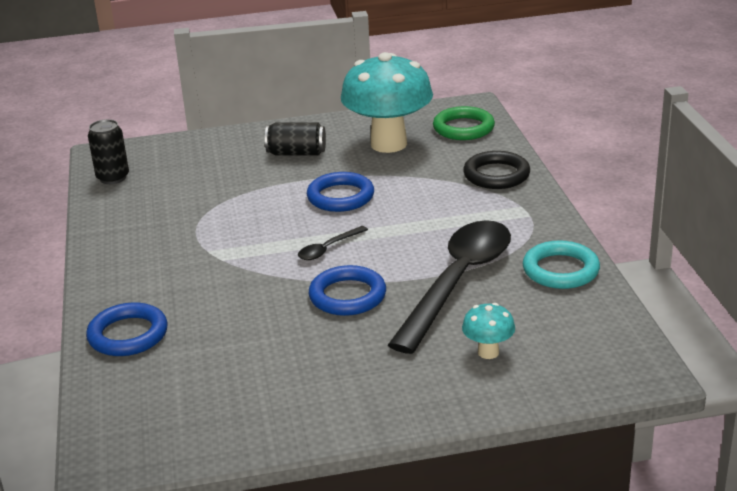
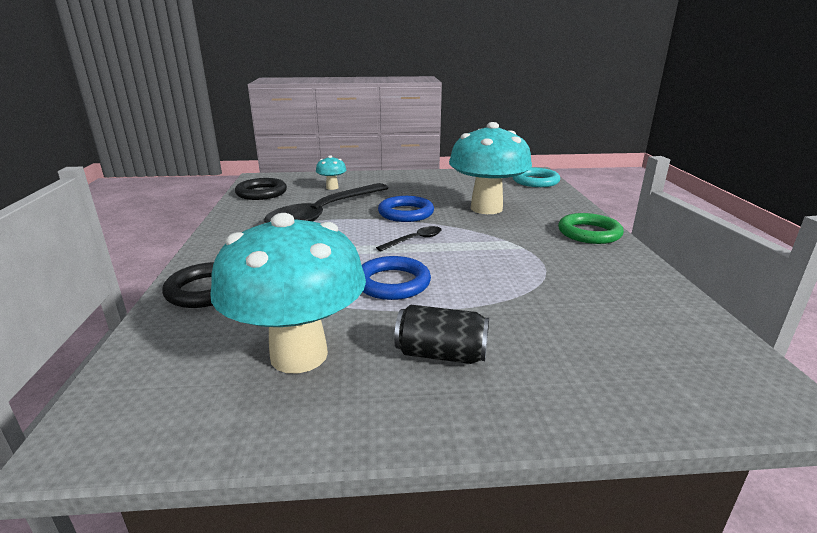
camera: 175 degrees left, 5 degrees down
blue ring [86,302,168,356] -> none
black can [88,119,129,184] -> none
green ring [433,106,495,140] -> green ring moved to [558,213,624,244]
turquoise ring [523,240,600,289] -> turquoise ring moved to [513,167,560,187]
none -> black ring [235,178,287,200]
none -> turquoise mushroom [449,122,532,214]

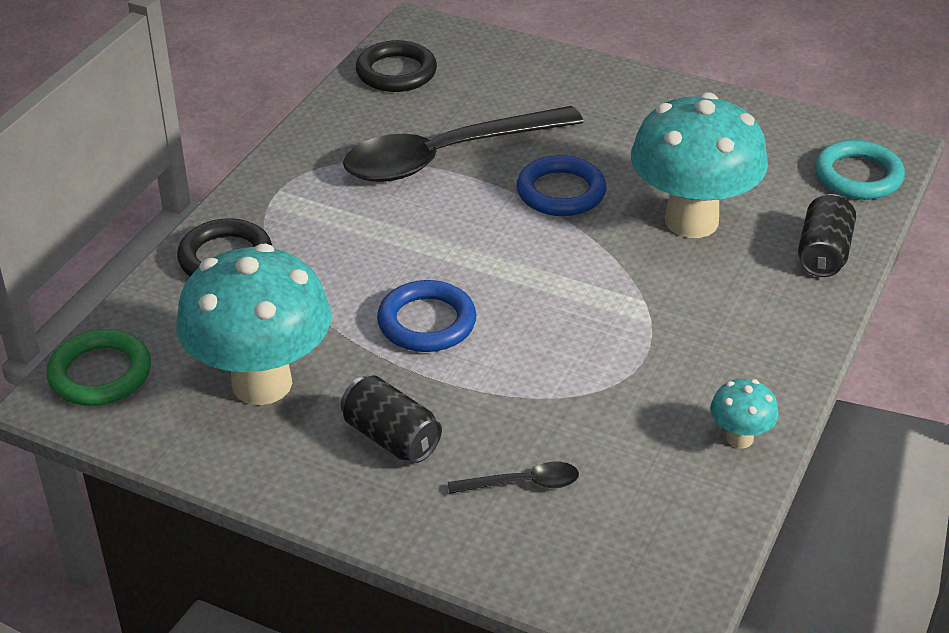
camera: 30 degrees right, 15 degrees up
turquoise mushroom [316,155,346,190] -> turquoise mushroom moved to [710,379,779,448]
black spoon [376,226,441,251] -> black spoon moved to [448,461,579,494]
green ring [558,213,624,244] -> green ring moved to [46,329,151,406]
none -> black can [798,194,856,277]

